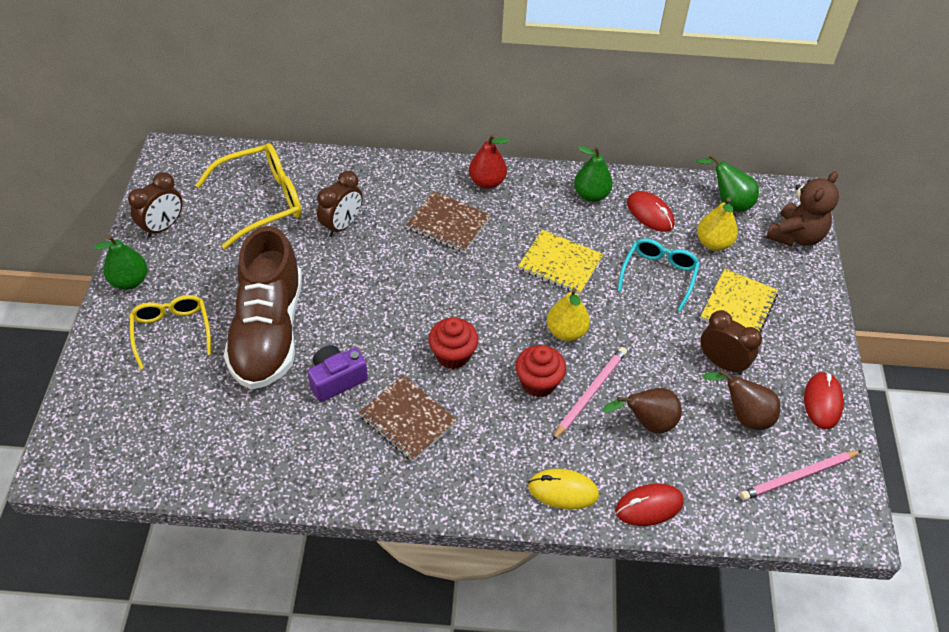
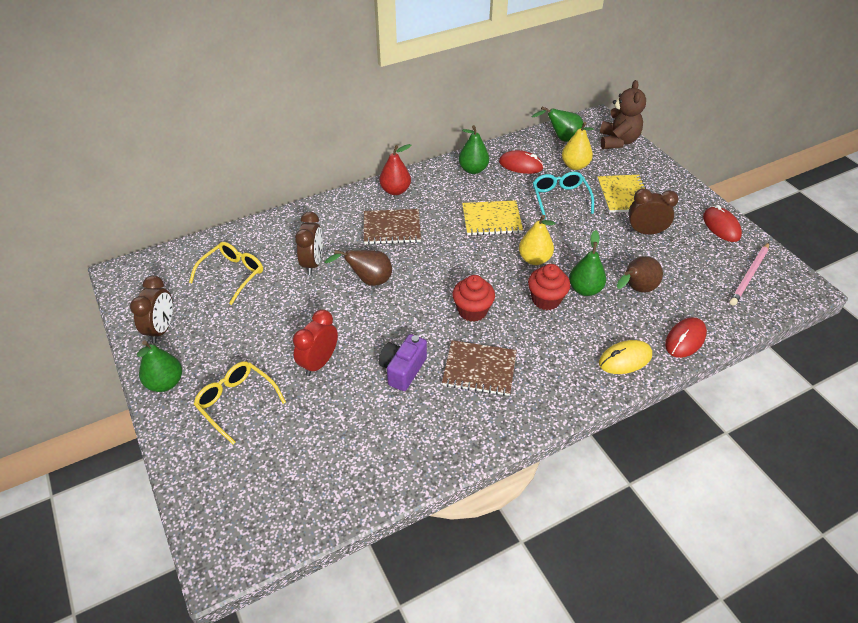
camera: 30 degrees left, 5 degrees down
yellow glasses [195,143,302,249] -> yellow glasses [189,242,263,305], size x0.66
brown shoe [224,226,302,389] -> red clock [293,309,338,376]
pink pencil [552,347,627,441] -> green pear [569,230,606,296]
brown pear [703,370,781,430] -> brown pear moved to [325,250,392,286]

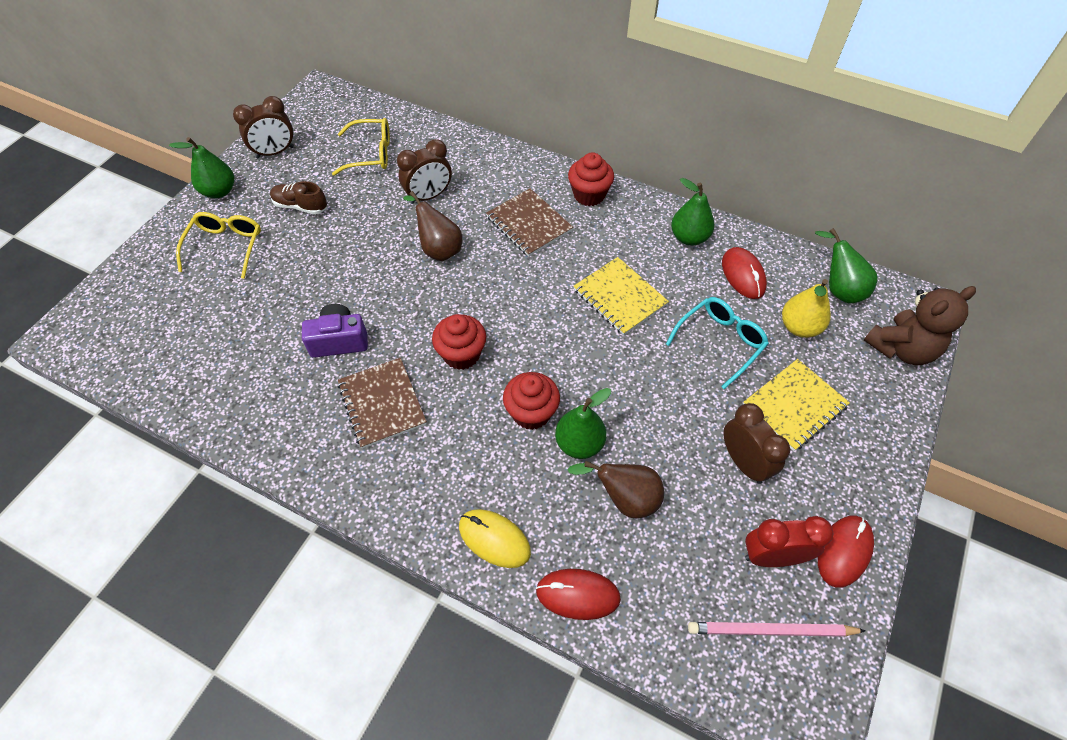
camera: 55 degrees right, 10 degrees up
red clock [293,309,338,376] -> red clock moved to [745,516,833,567]
red pear [379,144,411,195] -> red cupcake [568,152,614,206]
yellow pear [519,215,555,265] -> none
none -> brown shoe [270,181,327,215]

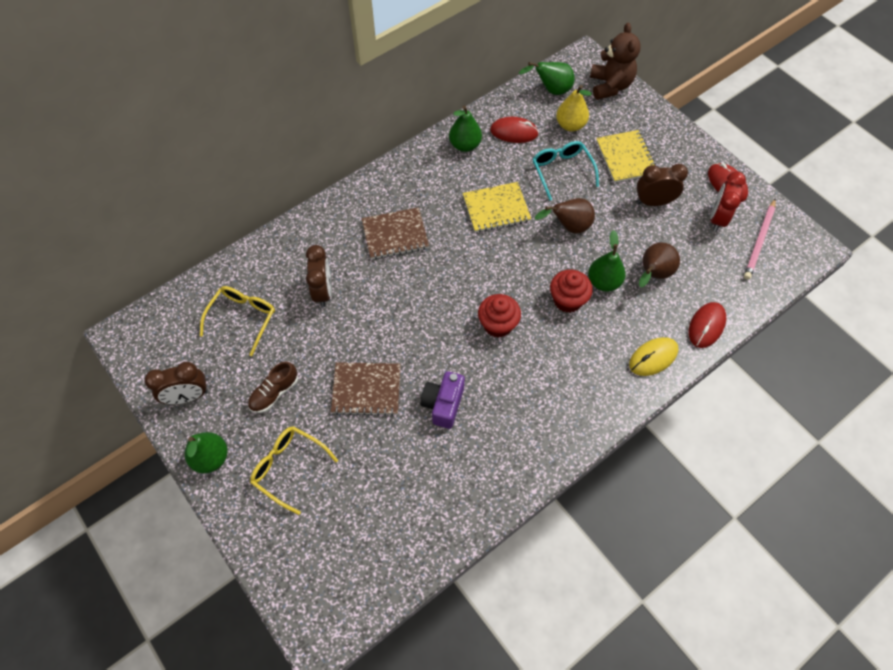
camera: 65 degrees left, 5 degrees up
brown clock [233,96,294,159] -> brown clock turned 75 degrees clockwise [144,362,208,404]
brown notebook [338,358,427,449] -> brown notebook moved to [331,362,401,416]
brown pear [403,191,462,261] -> brown pear moved to [535,198,595,234]
red cupcake [568,152,614,206] -> none

